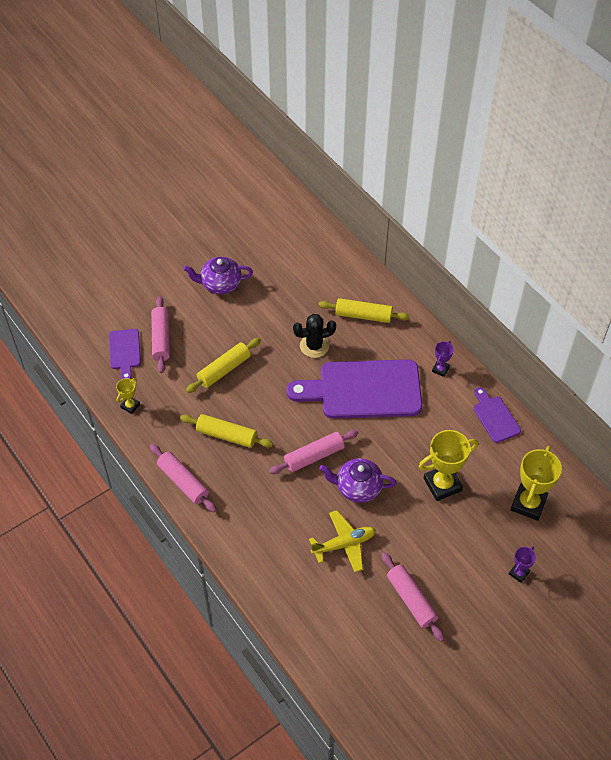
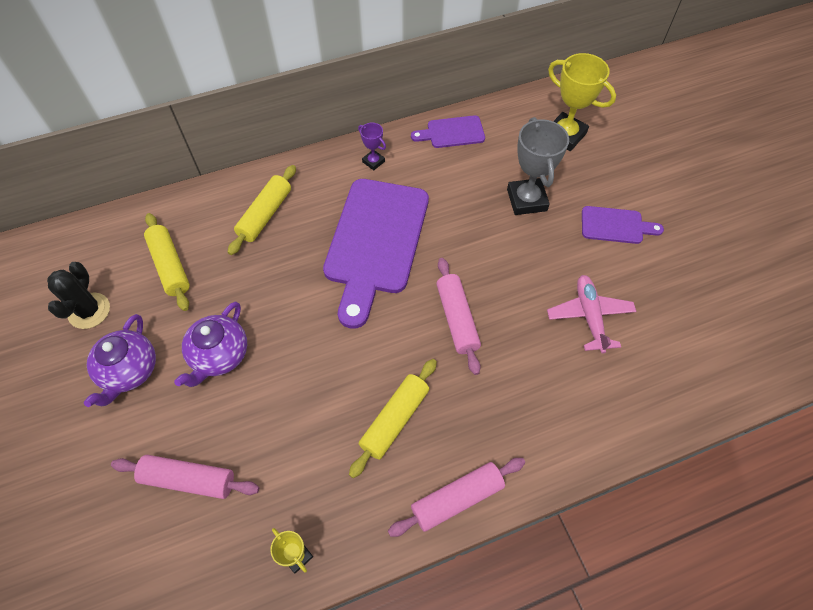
camera: 75 degrees left, 5 degrees up
purple cutting board [109,329,141,379] -> purple cutting board moved to [582,206,664,244]
yellow rolling pin [186,338,261,393] -> yellow rolling pin moved to [144,213,190,311]
black cactus [293,314,336,358] -> black cactus moved to [47,262,110,329]
yellow plane [309,510,376,572] -> pink plane [547,275,637,354]
purple teapot [319,458,396,503] -> purple teapot moved to [174,301,247,387]
pink rolling pin [381,552,444,642] -> none
yellow trophy [419,430,478,501] -> grey trophy [507,117,569,215]
purple trophy [509,546,536,583] -> none

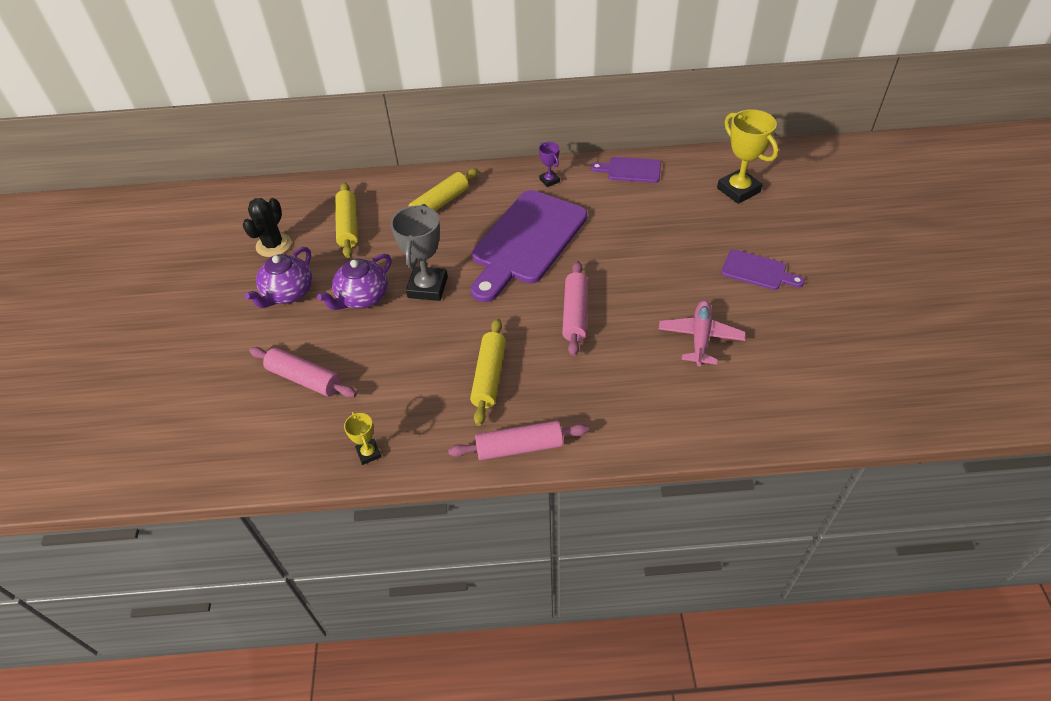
camera: 20 degrees right, 10 degrees down
yellow rolling pin [349,359,437,478] -> yellow rolling pin turned 45 degrees counterclockwise [470,318,506,426]
grey trophy [507,117,569,215] -> grey trophy moved to [391,204,448,301]

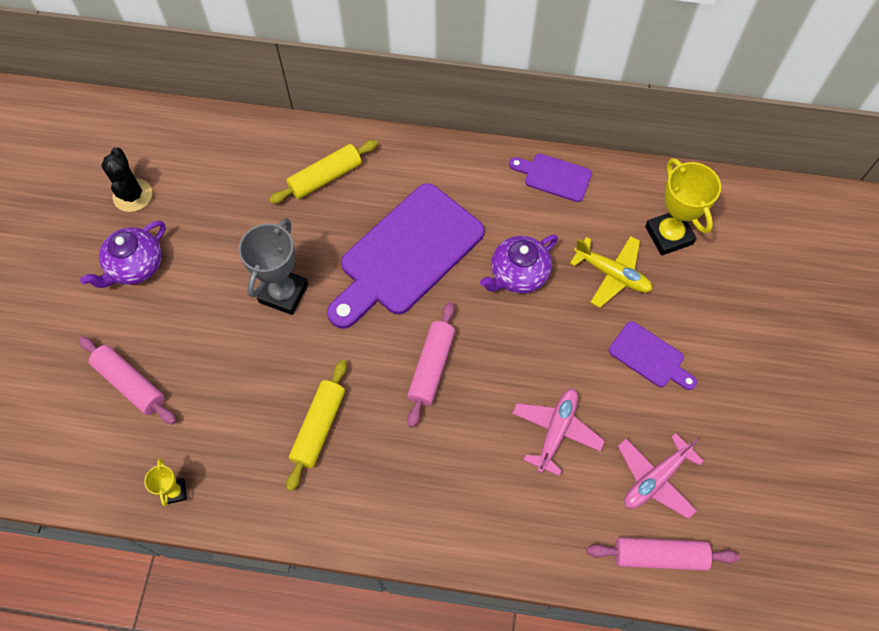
camera: 10 degrees right, 15 degrees up
black cactus [243,198,291,257] -> black cactus turned 45 degrees counterclockwise [101,147,152,212]
purple teapot [317,254,391,310] -> purple teapot moved to [480,235,558,294]
yellow rolling pin [335,182,358,258] -> none
pink rolling pin [448,420,589,460] -> pink rolling pin moved to [587,537,739,571]
purple trophy [539,142,560,187] -> none
none -> yellow plane [570,236,653,308]
none -> pink plane [618,433,704,519]

